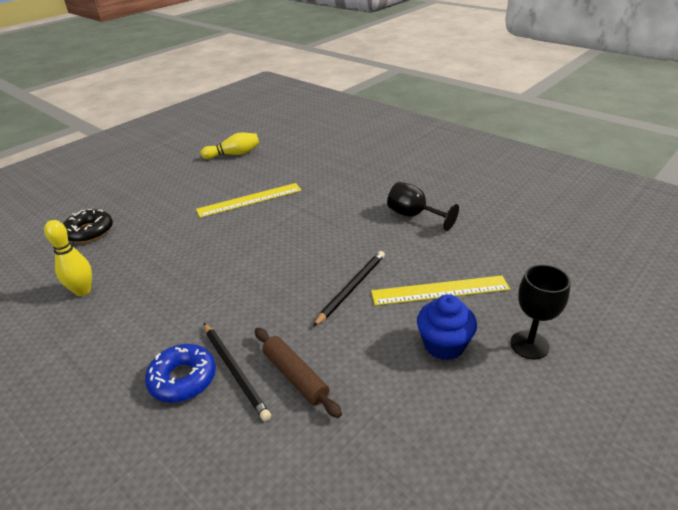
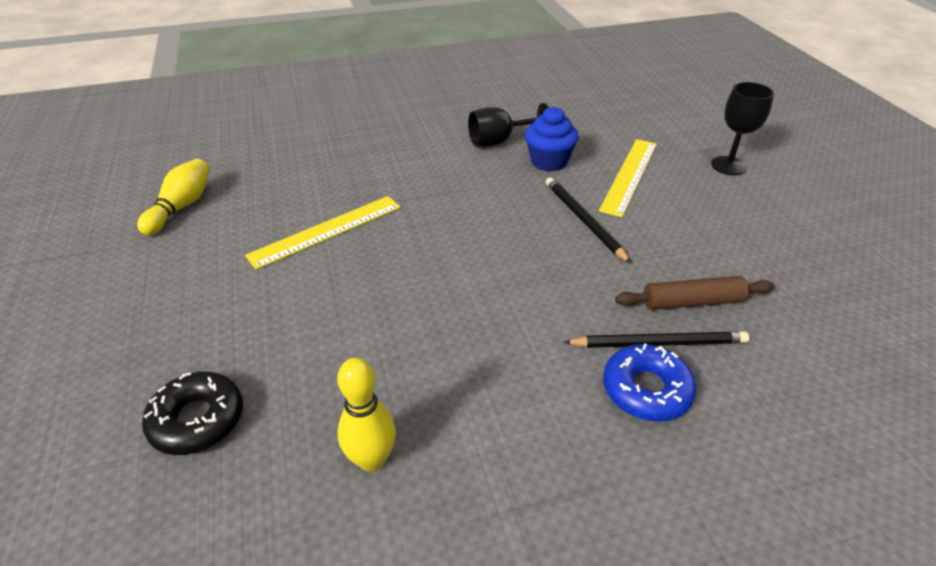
camera: 60 degrees left, 5 degrees up
yellow ruler [196,183,302,218] -> yellow ruler turned 45 degrees clockwise [245,196,401,270]
blue cupcake [417,294,477,360] -> blue cupcake moved to [525,107,579,171]

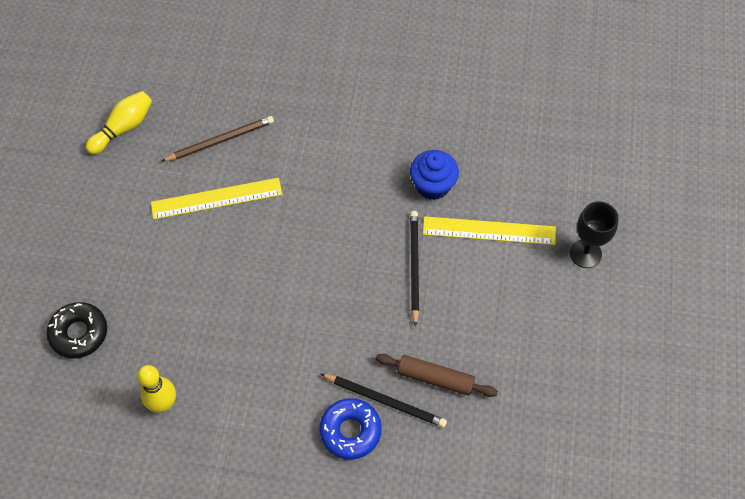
camera: 25 degrees right, 20 degrees up
black goblet [468,103,549,147] -> none
yellow ruler [599,139,657,217] -> yellow ruler turned 45 degrees clockwise [423,216,556,245]
none -> brown pencil [162,116,274,161]

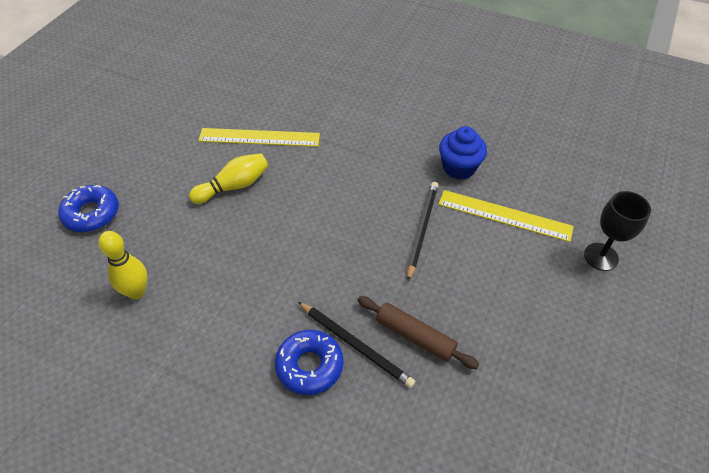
camera: 15 degrees right, 10 degrees down
black donut [47,302,107,359] -> blue donut [58,185,119,232]
yellow bowling pin [85,91,152,155] -> yellow bowling pin moved to [189,153,268,204]
brown pencil [162,116,274,161] -> none

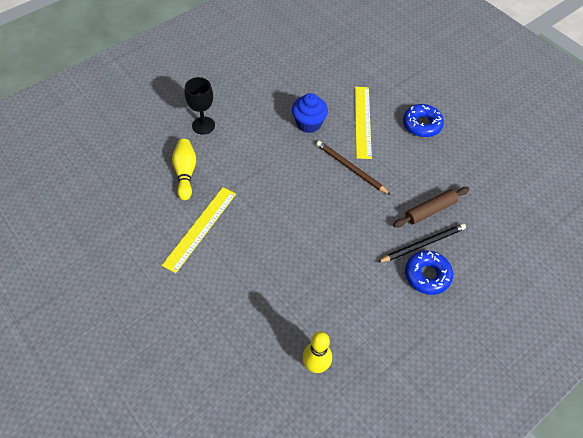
camera: 65 degrees left, 5 degrees up
blue donut [58,185,119,232] -> blue donut moved to [403,104,444,137]
yellow bowling pin [189,153,268,204] -> yellow bowling pin moved to [172,139,196,200]
black pencil [407,182,438,281] -> brown pencil [316,141,391,195]
yellow ruler [438,190,574,242] -> yellow ruler turned 45 degrees counterclockwise [355,87,372,159]
black goblet [584,191,651,271] -> black goblet moved to [185,77,215,135]

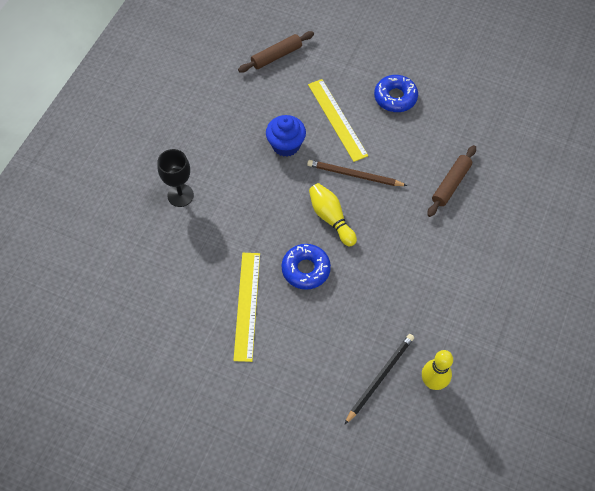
camera: 25 degrees left, 5 degrees up
yellow bowling pin [172,139,196,200] -> yellow bowling pin moved to [309,183,357,246]
black pencil [378,223,466,262] -> black pencil moved to [345,334,414,424]
blue donut [405,250,453,295] -> blue donut moved to [282,244,331,290]
none -> brown rolling pin [238,31,314,73]

